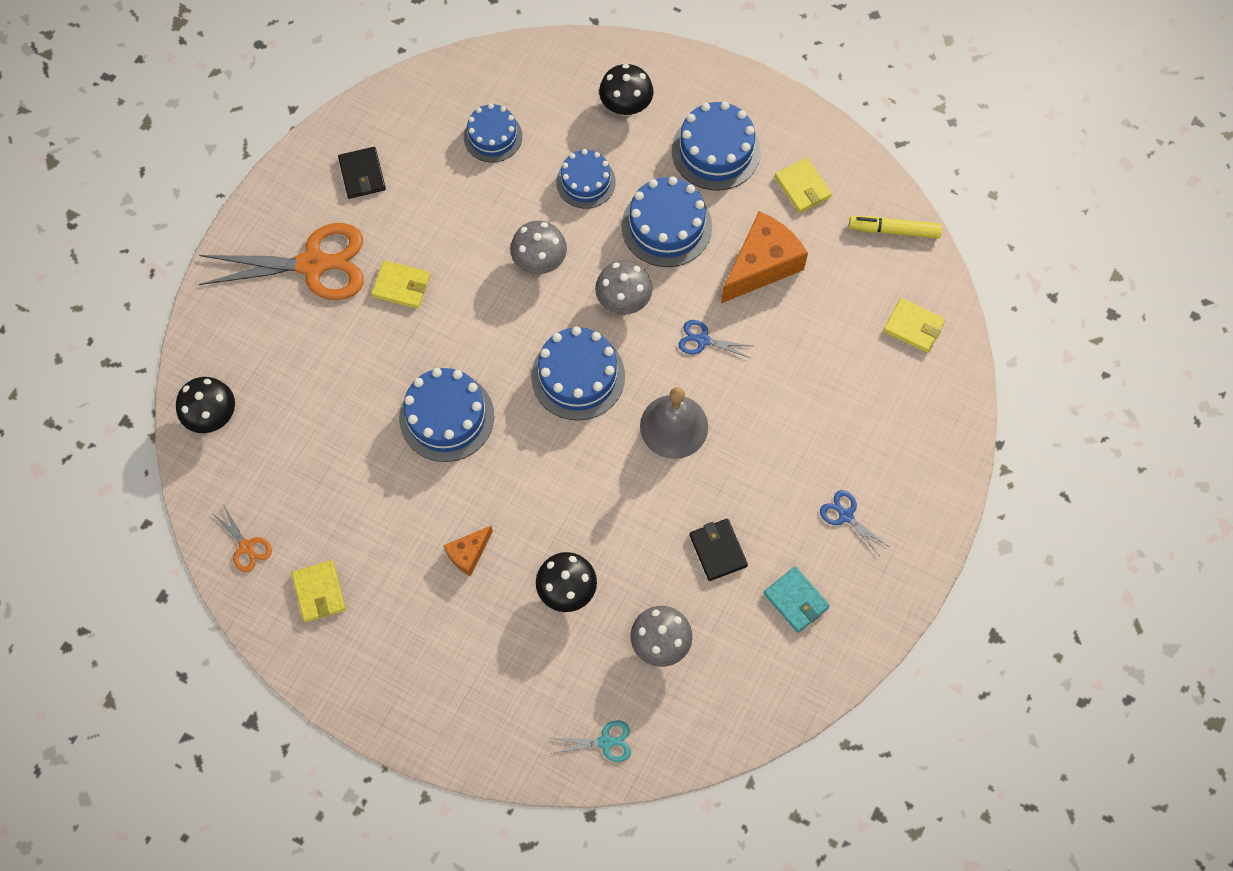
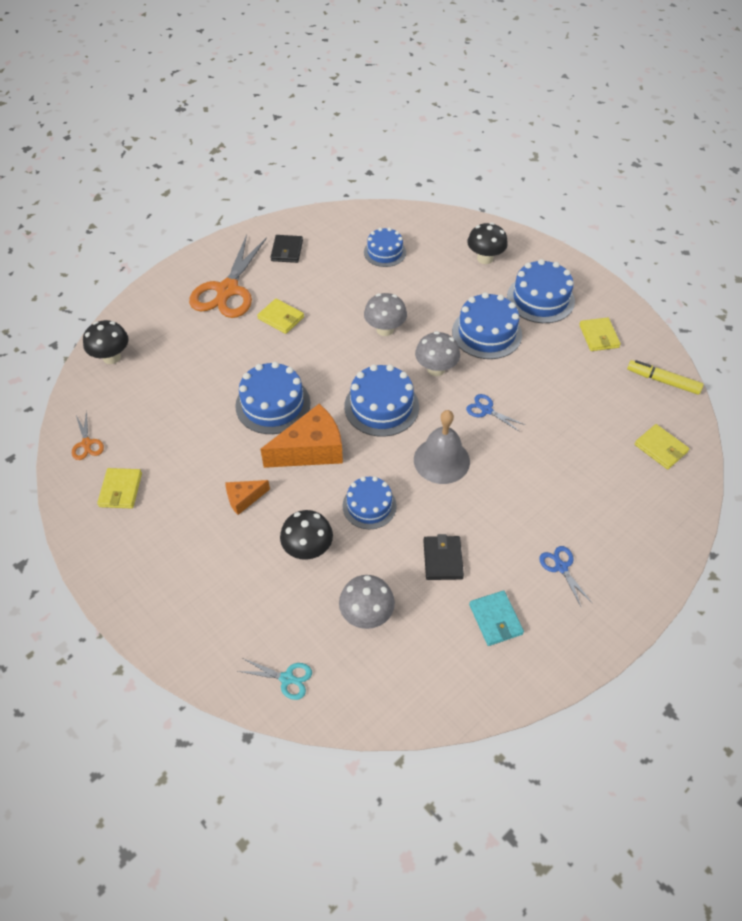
camera: 20 degrees right, 15 degrees down
orange scissors [199,223,364,300] -> orange scissors turned 90 degrees clockwise [189,235,267,318]
blue cake [556,149,616,209] -> blue cake moved to [342,476,397,529]
orange cheese [721,211,808,303] -> orange cheese moved to [260,404,343,468]

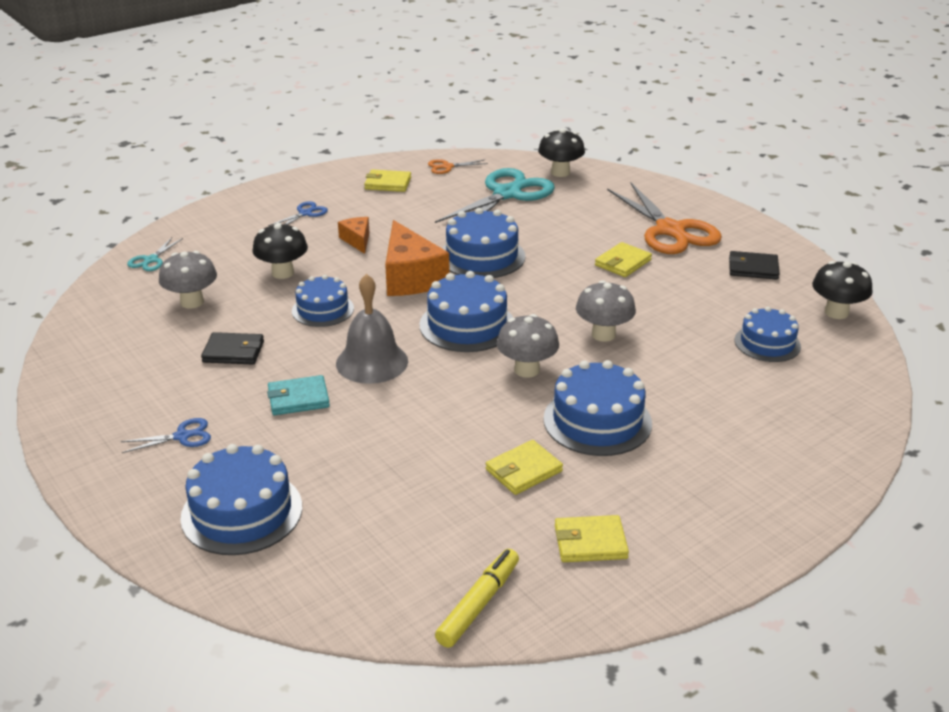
camera: 95 degrees right, 20 degrees down
orange scissors [189,235,267,318] -> orange scissors turned 135 degrees counterclockwise [607,182,722,254]
blue scissors [466,394,525,432] -> blue scissors moved to [268,201,328,226]
black mushroom [467,222,508,264] -> black mushroom moved to [812,261,872,319]
turquoise wallet [469,590,524,646] -> turquoise wallet moved to [267,375,330,415]
blue cake [507,259,575,323] -> blue cake moved to [180,444,302,555]
yellow wallet [635,424,689,469] -> yellow wallet moved to [486,440,563,495]
none -> turquoise scissors [435,168,555,223]

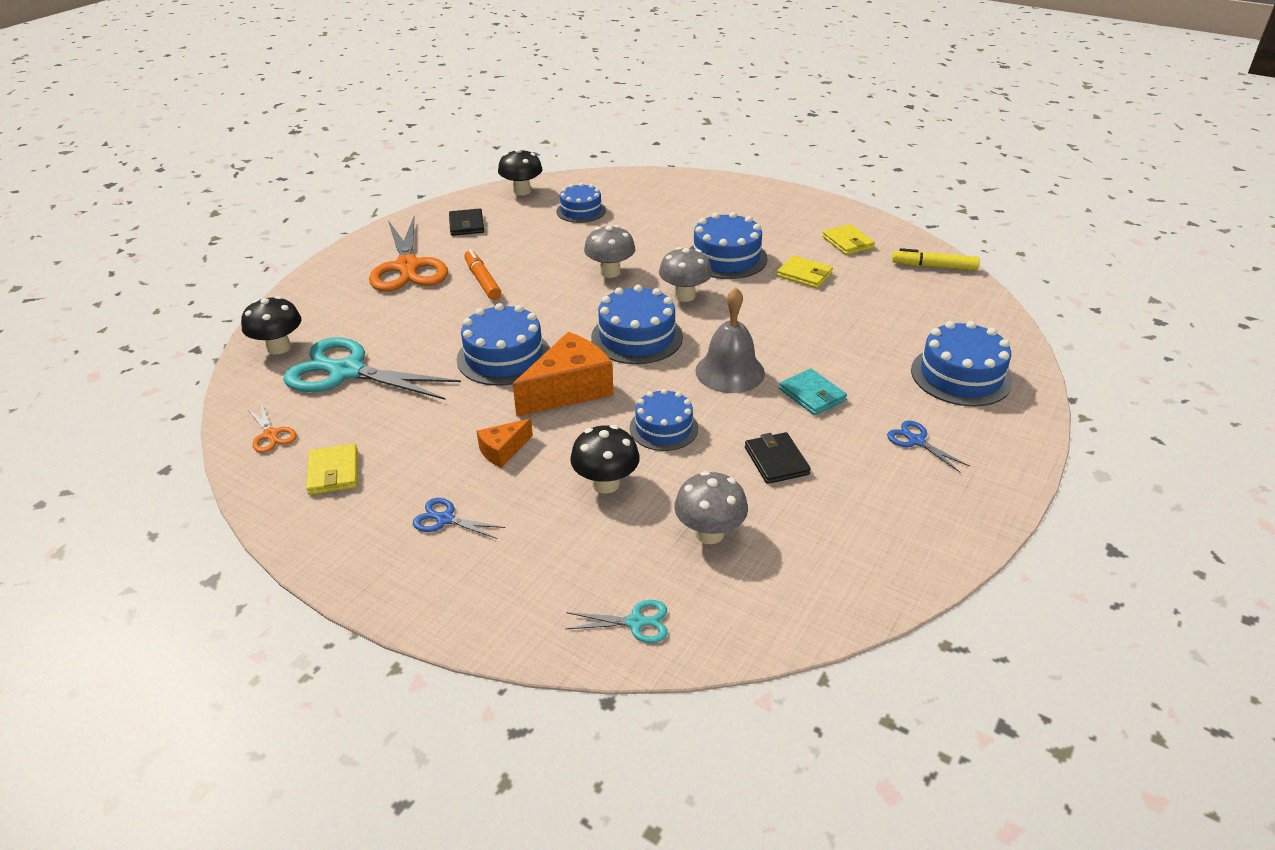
camera: 110 degrees left, 5 degrees up
yellow wallet [595,242,652,277] -> orange marker [464,249,501,300]
orange scissors [607,182,722,254] -> orange scissors turned 120 degrees clockwise [369,217,448,292]

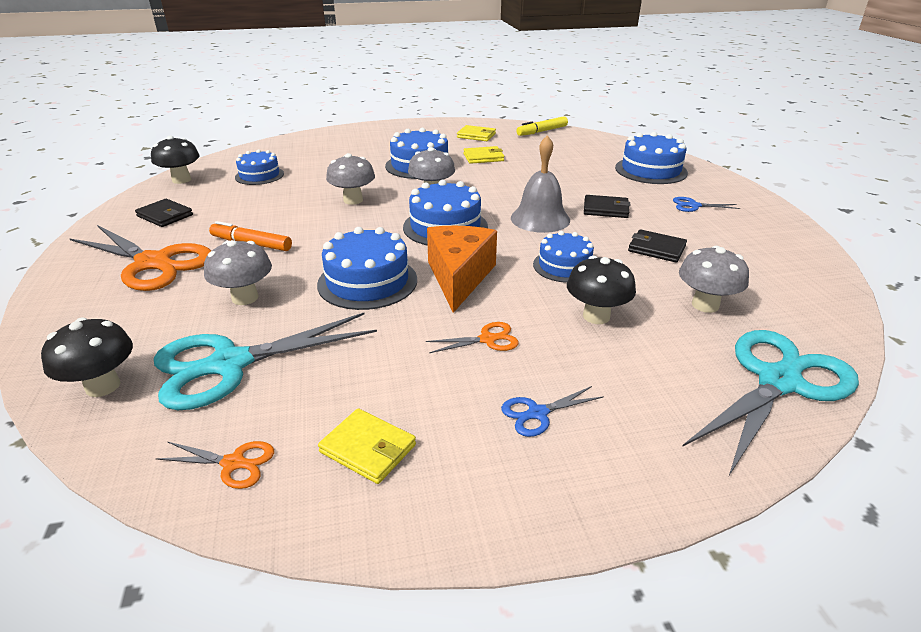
camera: 45 degrees left, 5 degrees down
orange cheese [477,419,533,468] -> orange scissors [426,322,519,353]
turquoise scissors [566,600,668,643] -> turquoise scissors [682,330,859,475], size x2.28
turquoise wallet [779,369,847,415] -> black wallet [584,195,631,218]
none -> grey mushroom [204,240,272,305]

